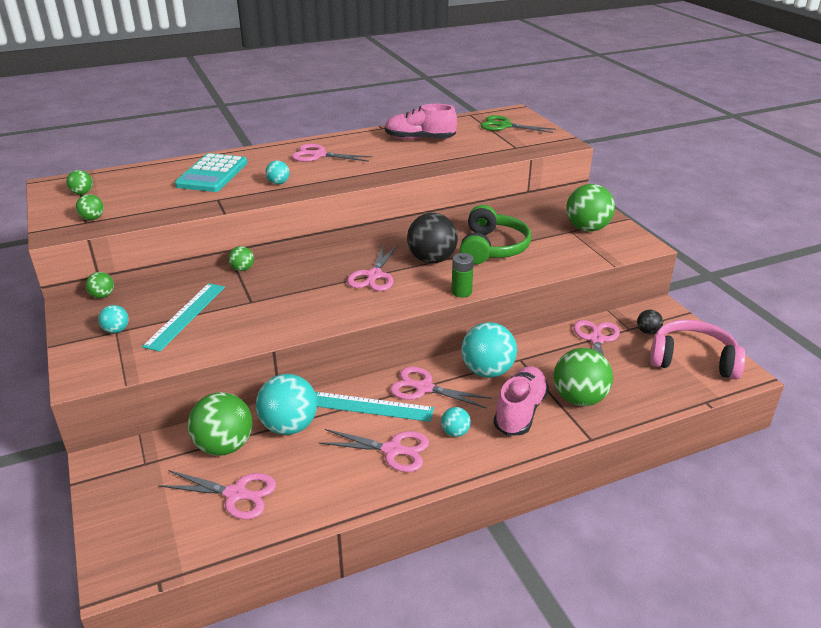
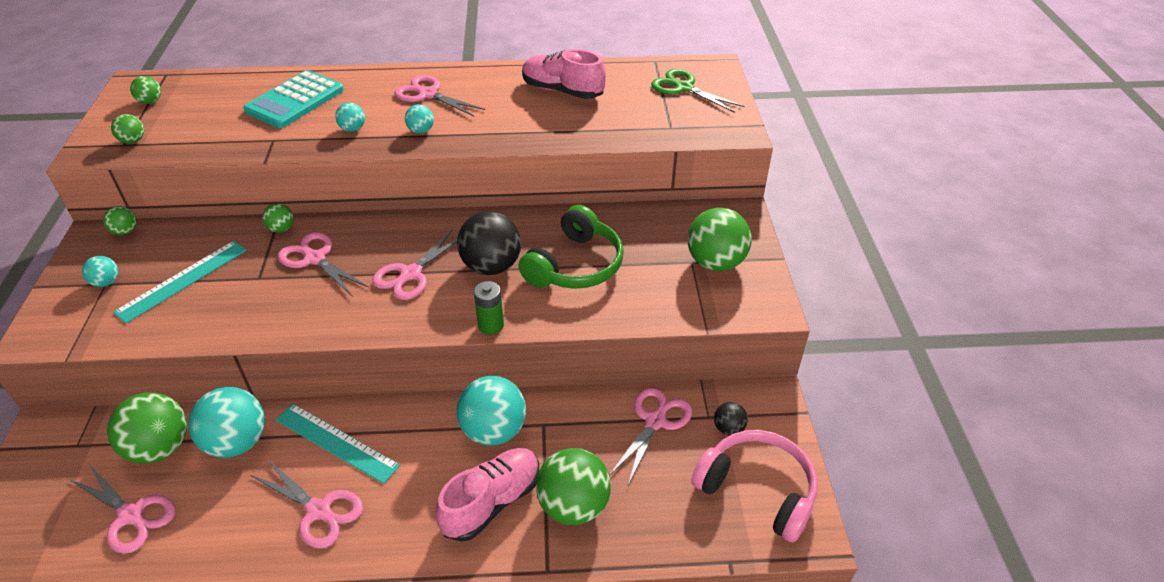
camera: 20 degrees right, 10 degrees up
pink scissors [390,367,492,409] -> pink scissors moved to [278,232,369,297]
turquoise ball [441,407,471,437] -> turquoise ball moved to [405,104,434,134]

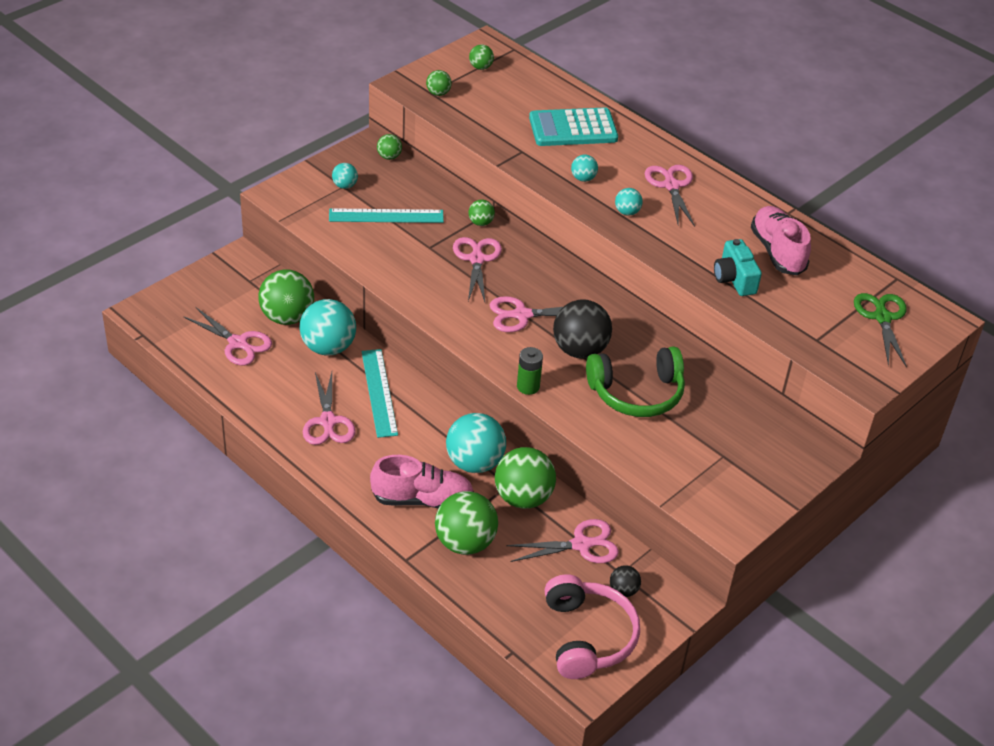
camera: 45 degrees right, 0 degrees up
pink scissors [69,463,176,554] -> pink scissors turned 45 degrees counterclockwise [183,307,272,365]
green ball [688,208,752,271] -> green ball moved to [495,447,556,509]
none -> turquoise camera [714,239,762,296]

